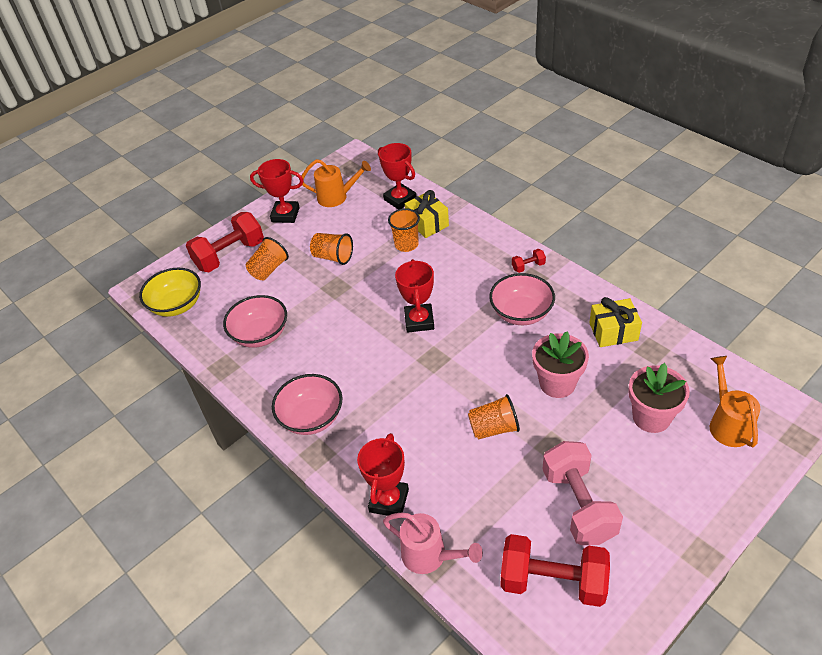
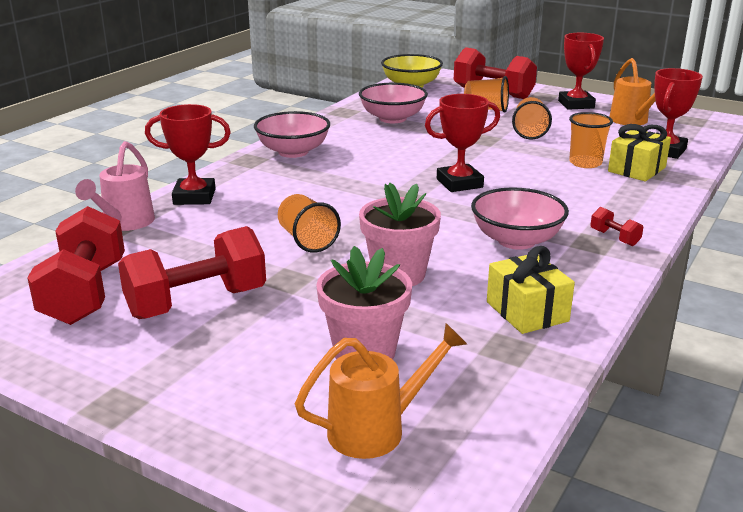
camera: 70 degrees right, 20 degrees down
pink dumbbell [543,441,623,545] -> red dumbbell [118,226,266,319]

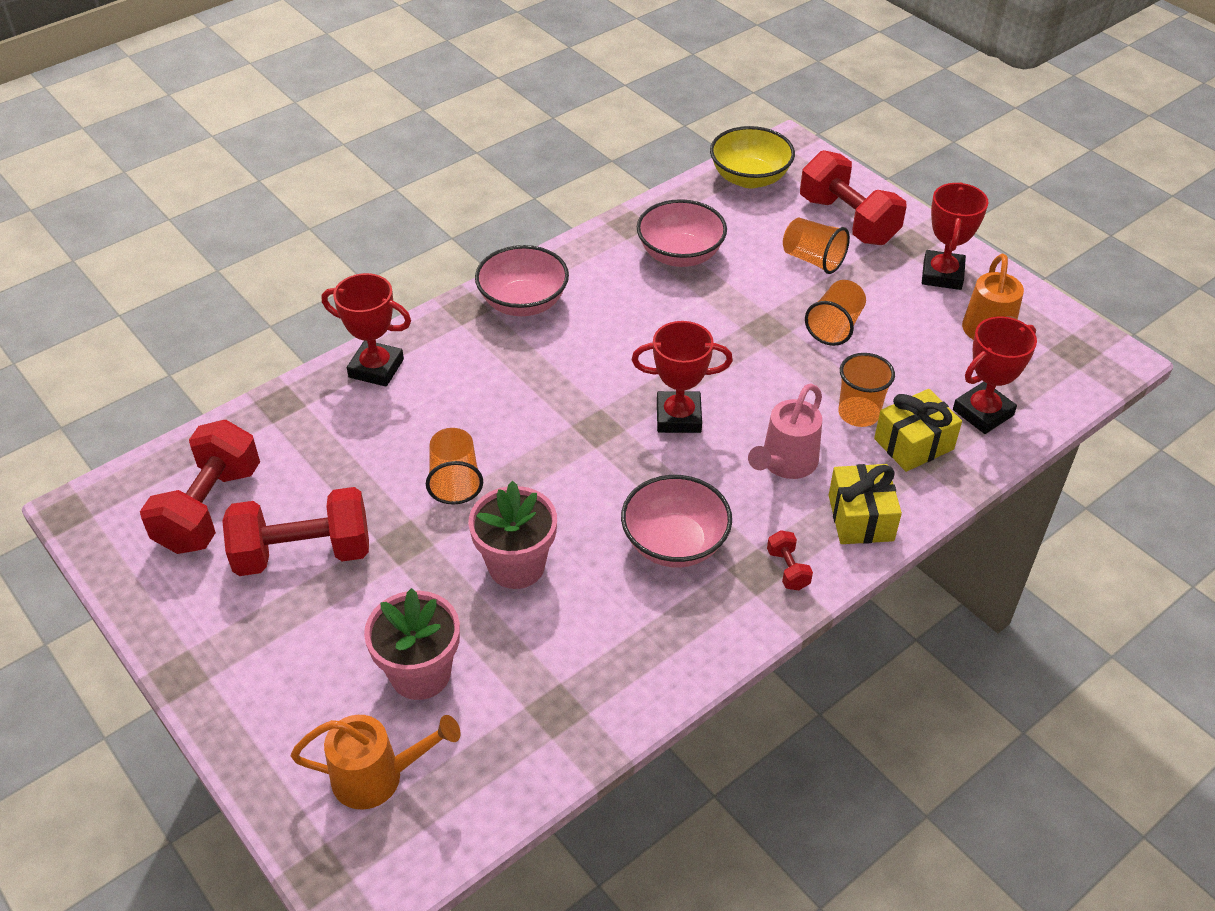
camera: 20 degrees right, 20 degrees up
pink watering can [75,141,155,231] -> pink watering can moved to [748,384,822,479]
yellow gift [487,246,575,334] -> yellow gift moved to [829,464,902,544]

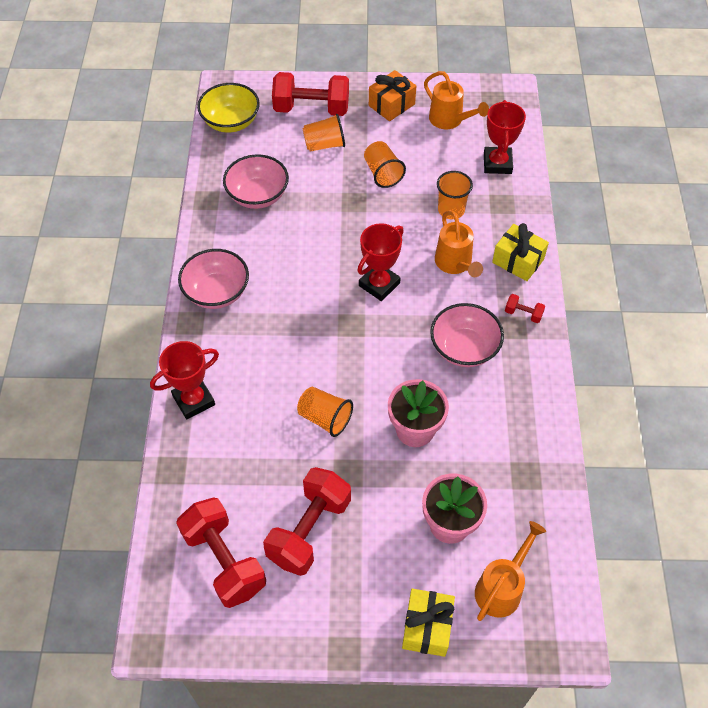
camera: 50 degrees left, 10 degrees up
pink watering can [748,384,822,479] -> orange watering can [435,210,483,277]
yellow gift [874,389,962,472] -> yellow gift moved to [402,588,455,657]
red trophy [922,182,989,290] -> orange gift [369,70,416,121]

